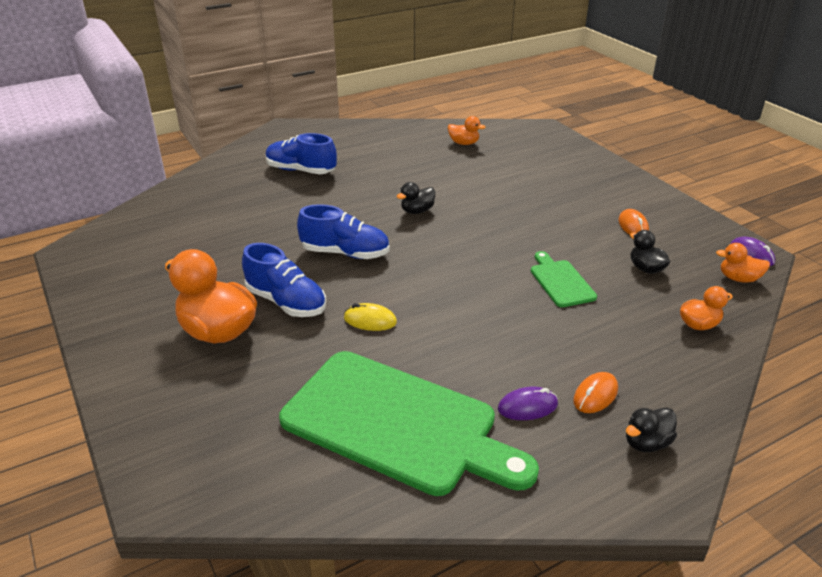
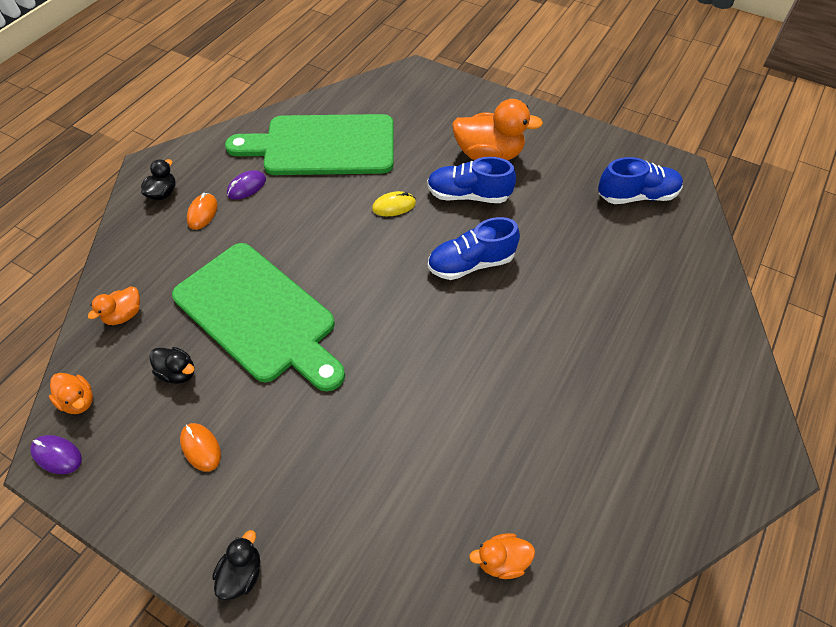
camera: 150 degrees right, 20 degrees up
blue shoe [266,133,337,174] -> blue shoe moved to [598,157,683,204]
black duck [396,182,435,214] -> black duck moved to [213,530,260,600]
green cutting board [531,251,597,307] -> green cutting board [172,243,345,392], size x2.24
orange duck [716,243,770,283] -> orange duck turned 60 degrees clockwise [49,373,93,414]

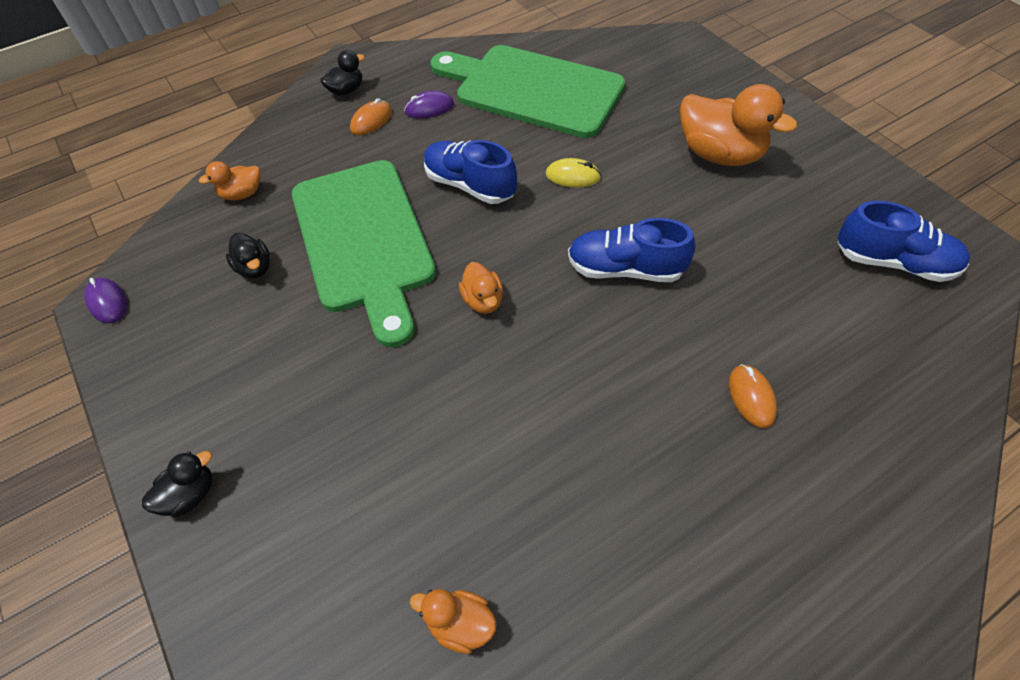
camera: 30 degrees right, 0 degrees up
orange duck [49,373,93,414] -> orange duck moved to [459,262,503,314]
orange mouse [180,423,221,472] -> orange mouse moved to [729,364,777,428]
blue shoe [427,157,516,203] -> blue shoe moved to [424,140,517,204]

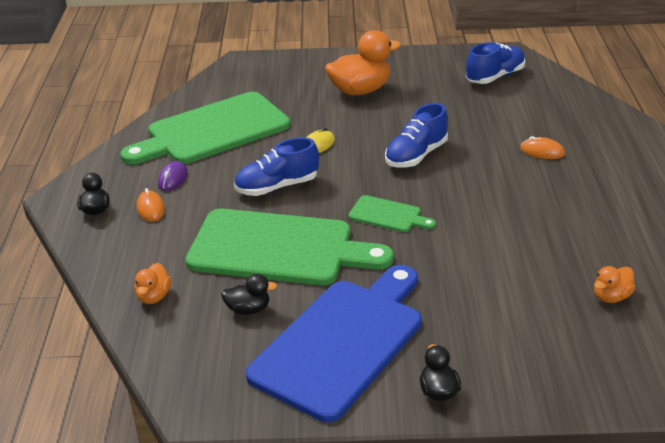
camera: 60 degrees left, 20 degrees down
purple mouse [84,278,127,323] -> none
orange duck [459,262,503,314] -> green cutting board [348,195,436,232]
none -> blue cutting board [246,265,422,422]

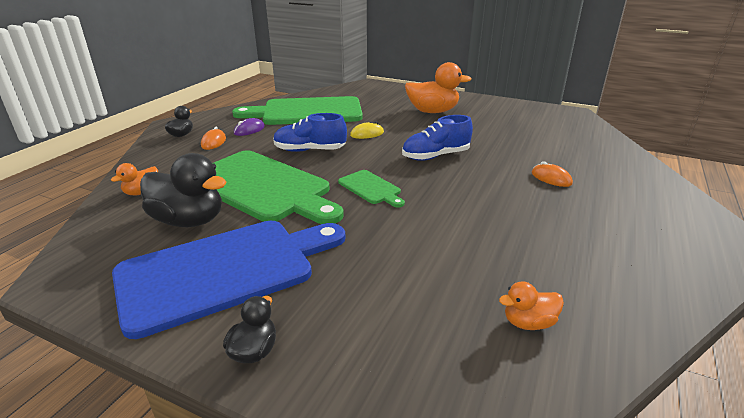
camera: 25 degrees right, 5 degrees down
black duck [221,274,277,315] -> black duck [140,153,227,227], size x1.96
blue shoe [466,42,525,84] -> none

